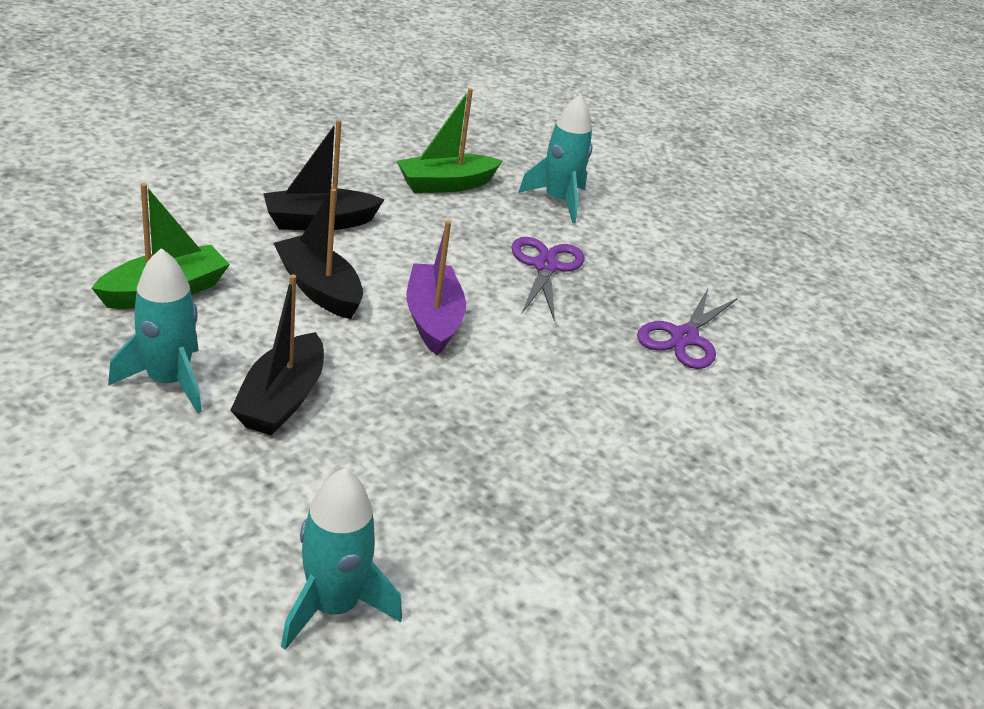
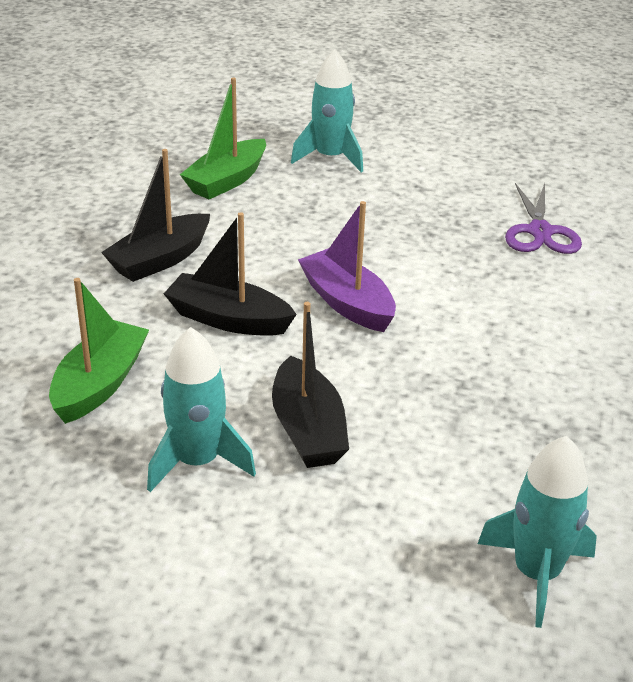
camera: 25 degrees left, 0 degrees up
purple scissors [511,237,585,322] -> none

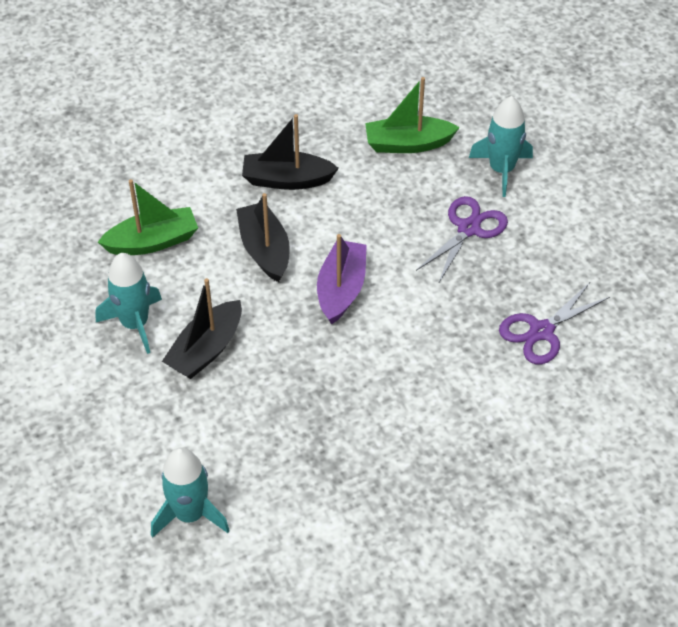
camera: 50 degrees right, 15 degrees up
none -> purple scissors [416,196,508,282]

